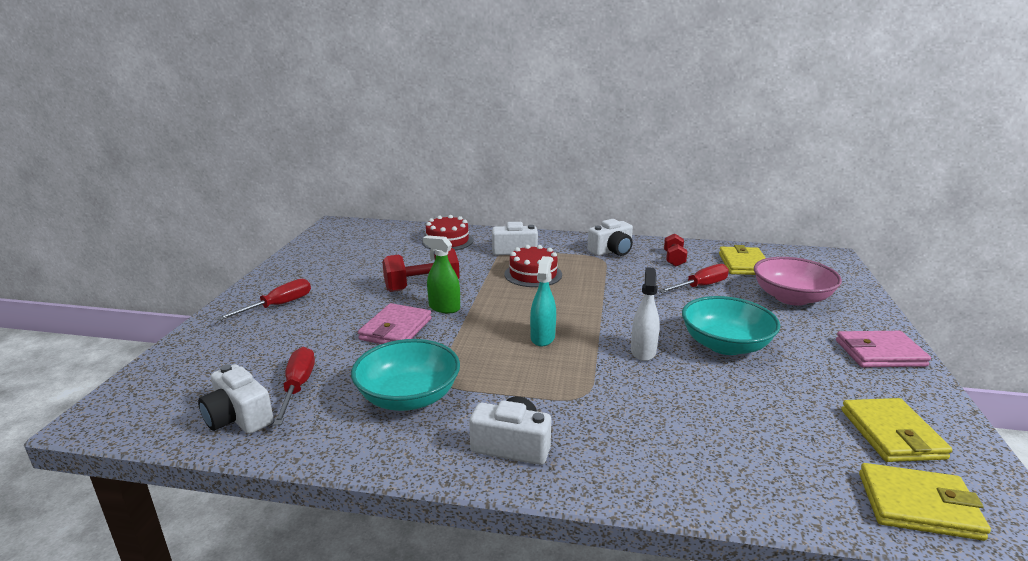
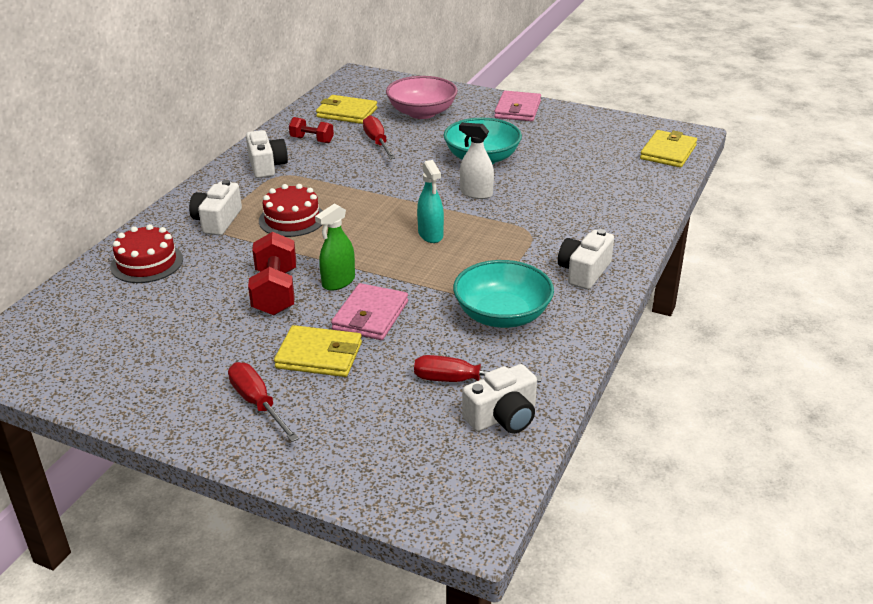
camera: 75 degrees left, 10 degrees up
pink wallet [358,303,432,344] -> pink wallet turned 75 degrees clockwise [331,283,408,340]
turquoise spray bottle [530,256,556,346] -> turquoise spray bottle turned 135 degrees counterclockwise [417,160,444,243]
yellow wallet [841,398,952,462] -> yellow wallet moved to [274,325,362,377]

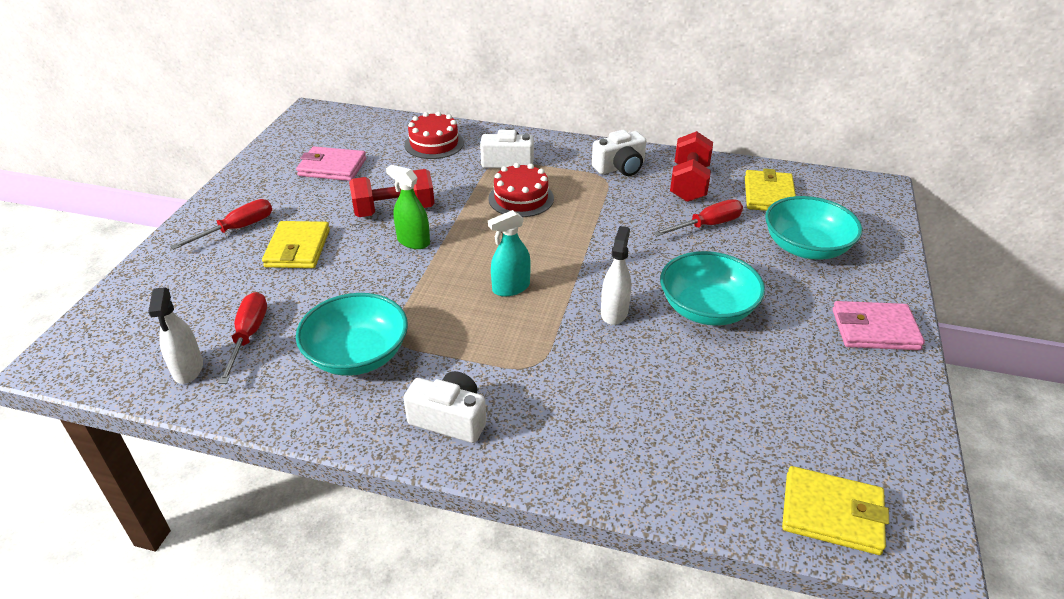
camera: 80 degrees right, 5 degrees up
red dumbbell [289,117,334,143] -> red dumbbell [670,131,713,202], size x1.65
pink wallet [331,283,408,340] -> pink wallet moved to [296,146,366,181]
pink bowl [386,76,458,119] -> turquoise bowl [765,196,862,260]
white camera [462,364,537,434] -> white spray bottle [148,287,203,384]

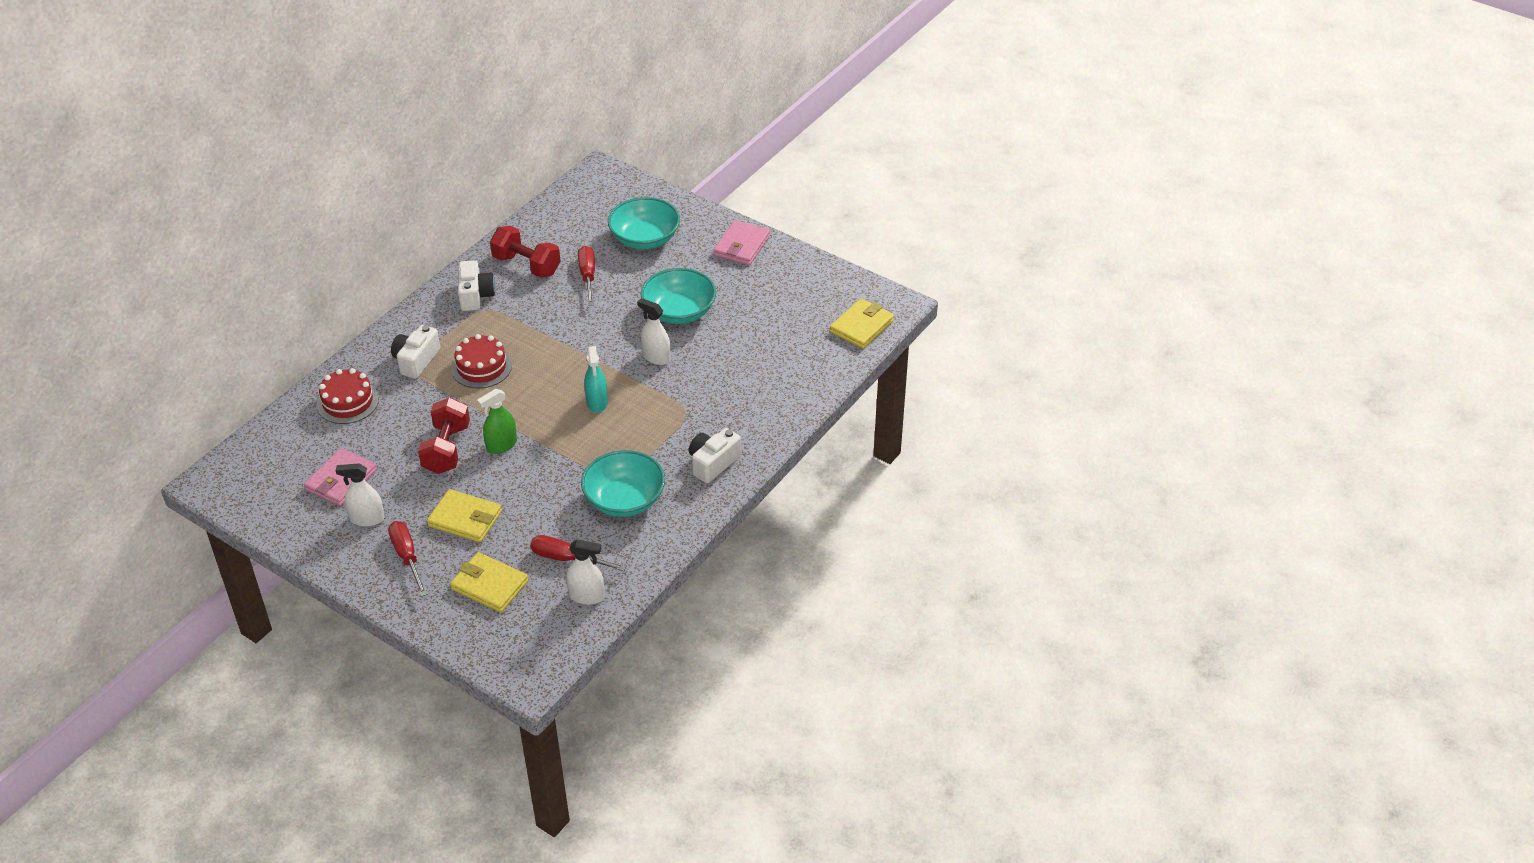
camera: 70 degrees left, 5 degrees up
yellow wallet [745,168,796,211] -> yellow wallet moved to [450,552,528,612]
none -> white spray bottle [336,463,384,526]

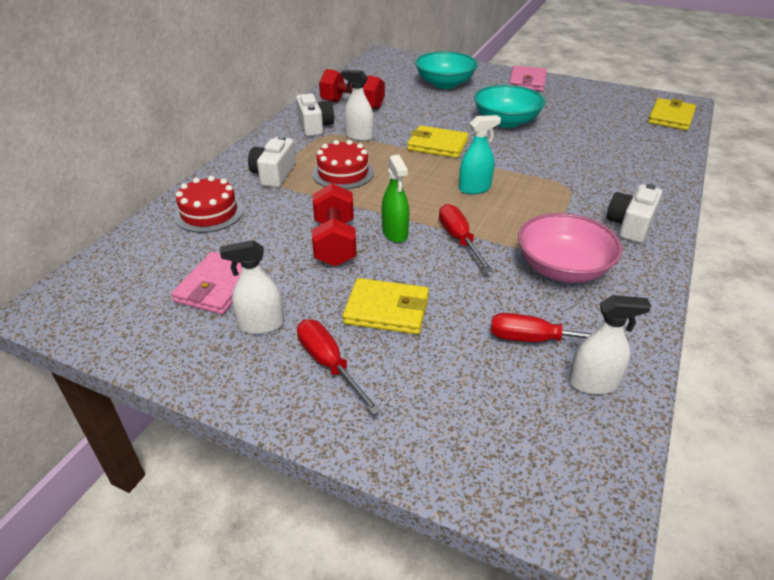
camera: 10 degrees left, 5 degrees down
yellow wallet [450,552,528,612] -> yellow wallet moved to [407,125,469,158]
green spray bottle [477,389,517,454] -> green spray bottle turned 60 degrees counterclockwise [382,155,409,243]
red screwdriver [578,246,595,306] -> red screwdriver moved to [439,204,493,273]
turquoise bowl [581,450,665,517] -> pink bowl [518,213,622,283]
turquoise spray bottle [584,346,608,413] -> turquoise spray bottle turned 90 degrees counterclockwise [459,115,501,194]
white spray bottle [637,298,671,365] -> white spray bottle moved to [341,70,374,141]

